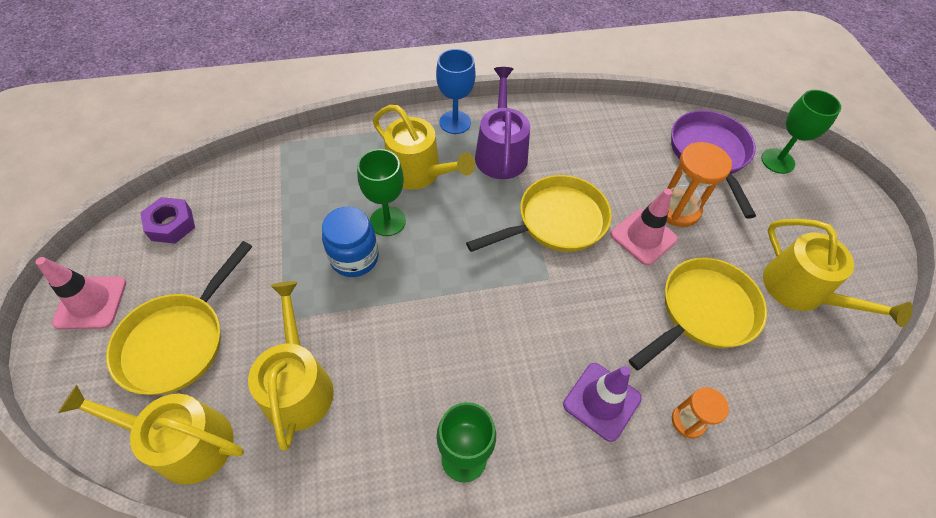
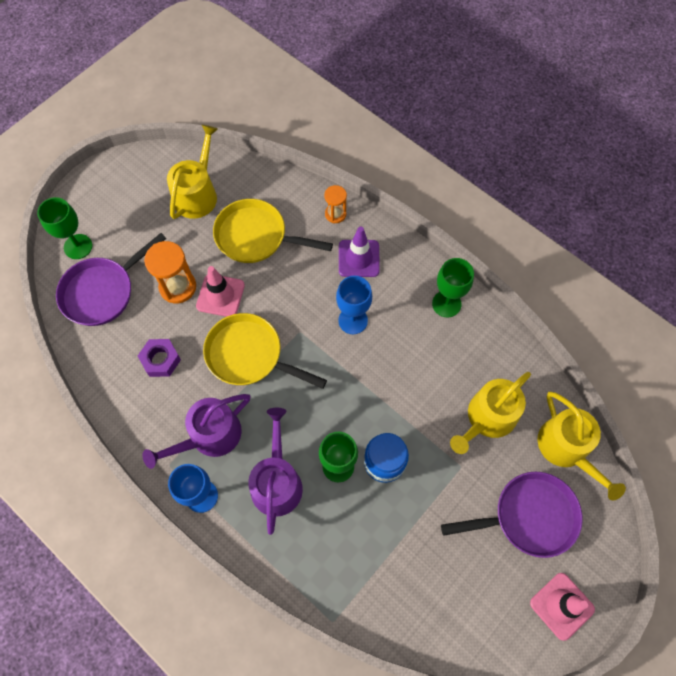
camera: 125 degrees left, 10 degrees up
yellow pan [106,241,253,395] -> purple pan [441,472,583,558]
purple nut [140,197,195,244] -> purple nut moved to [138,339,181,377]
yellow watering can [373,105,475,190] -> purple watering can [248,408,303,535]
none -> blue goblet [336,276,372,334]

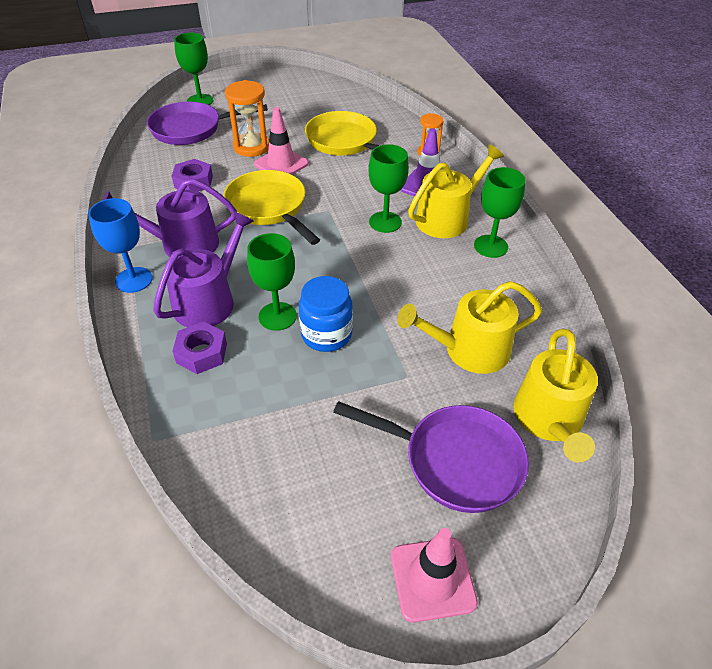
camera: 30 degrees right, 20 degrees down
yellow watering can [167,125,218,219] -> yellow watering can moved to [408,144,504,238]
blue goblet [336,276,372,334] -> green goblet [368,144,409,233]
none -> purple nut [172,321,227,374]

